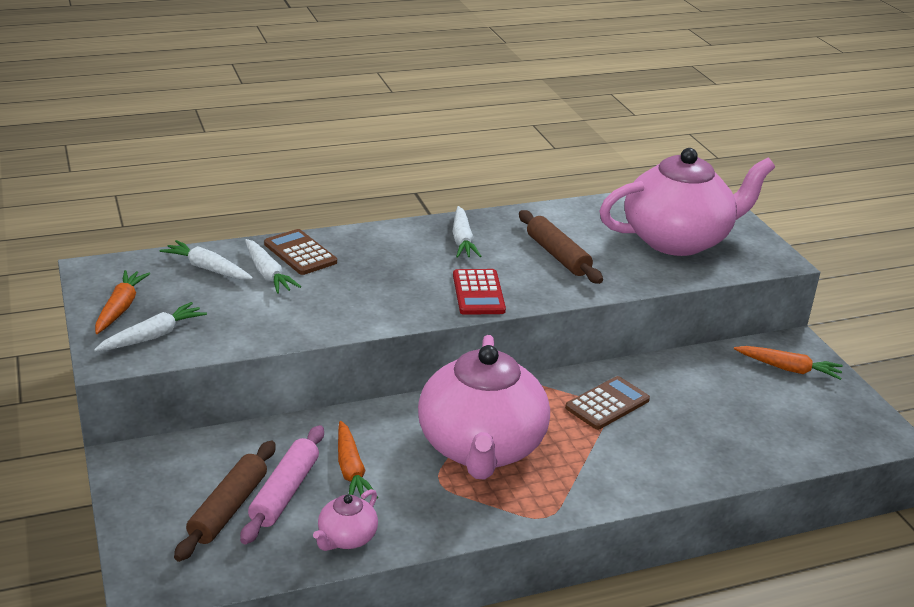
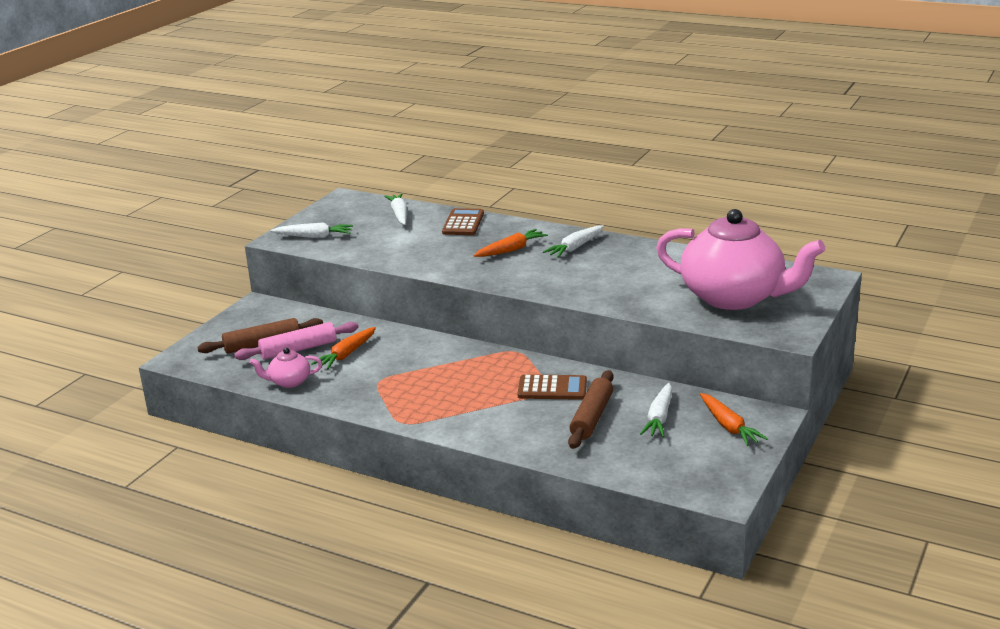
camera: 50 degrees right, 5 degrees down
orange carrot [95,270,150,334] -> orange carrot moved to [473,229,548,257]
white carrot [245,239,301,294] -> white carrot moved to [640,383,672,437]
pink teapot [418,335,550,480] -> none
red calculator [453,269,506,315] -> none
brown rolling pin [519,210,603,284] -> brown rolling pin moved to [568,370,613,449]

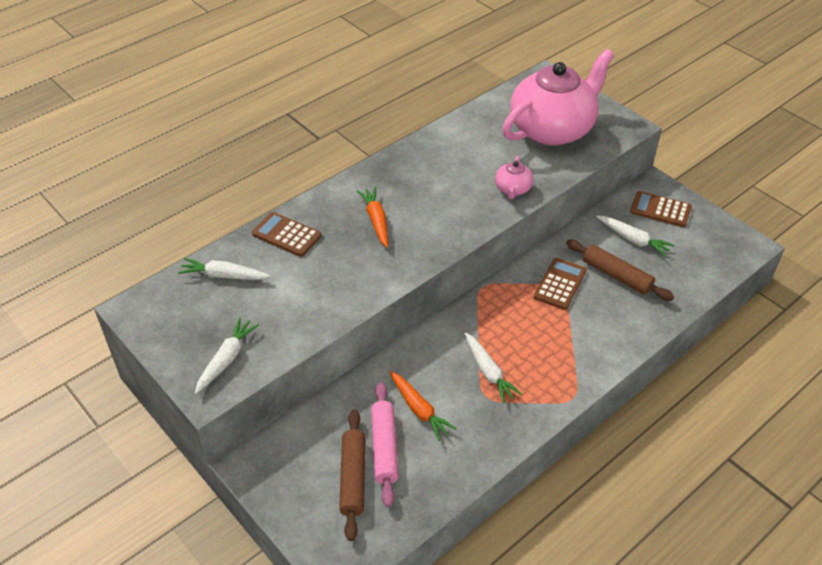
camera: 70 degrees left, 20 degrees up
pink teapot [250,348,322,388] -> pink teapot moved to [495,156,533,199]
white carrot [543,225,604,258] -> white carrot moved to [464,333,522,403]
orange carrot [700,393,768,446] -> brown calculator [630,191,692,227]

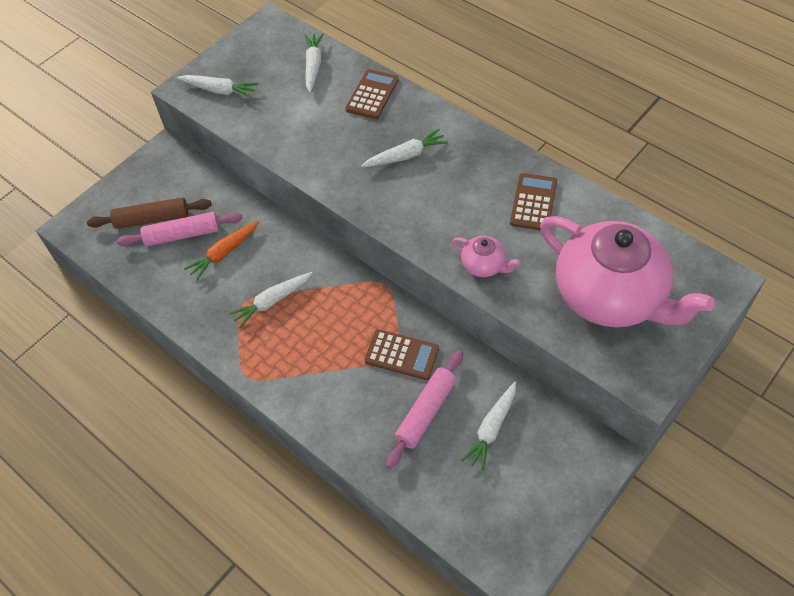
camera: 85 degrees right, 10 degrees up
orange carrot [357,187,388,248] -> white carrot [361,129,448,167]
pink teapot [495,156,533,199] -> pink teapot turned 150 degrees counterclockwise [452,236,520,277]
brown rolling pin [566,239,674,301] -> pink rolling pin [386,350,463,469]
brown calculator [630,191,692,227] -> brown calculator moved to [510,173,557,231]

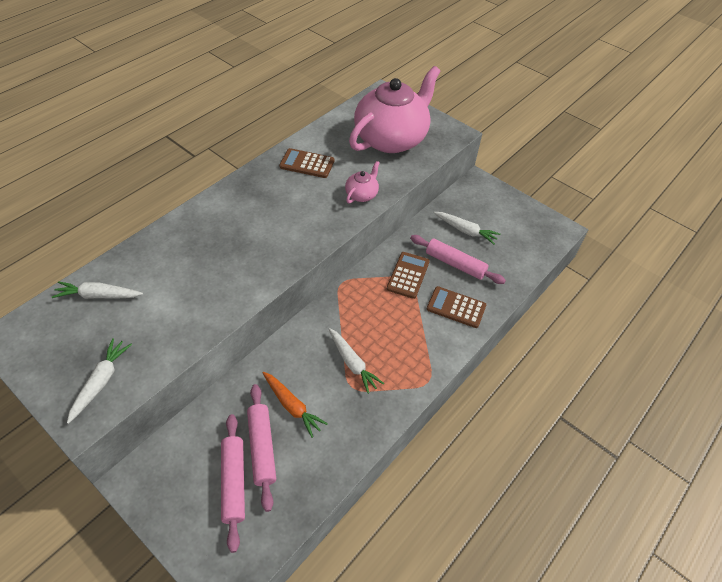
camera: 95 degrees left, 5 degrees down
brown rolling pin [87,198,212,229] -> pink rolling pin [221,414,245,553]
brown calculator [346,69,399,119] -> brown calculator moved to [427,286,486,328]
white carrot [361,129,448,167] -> none

